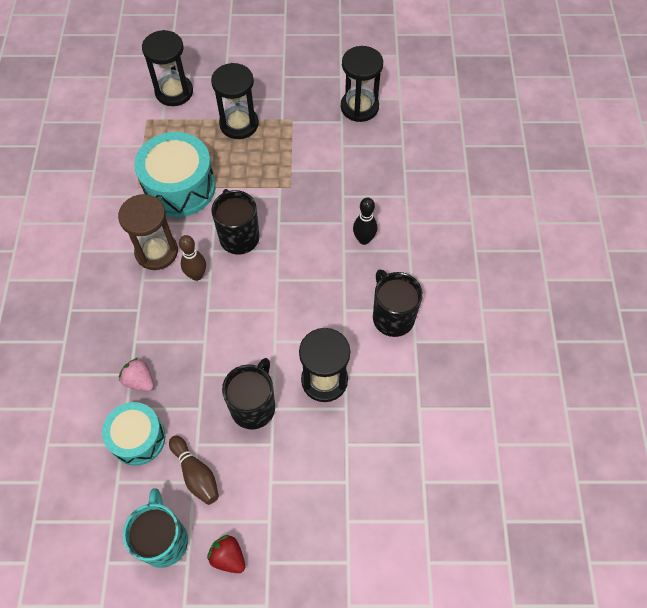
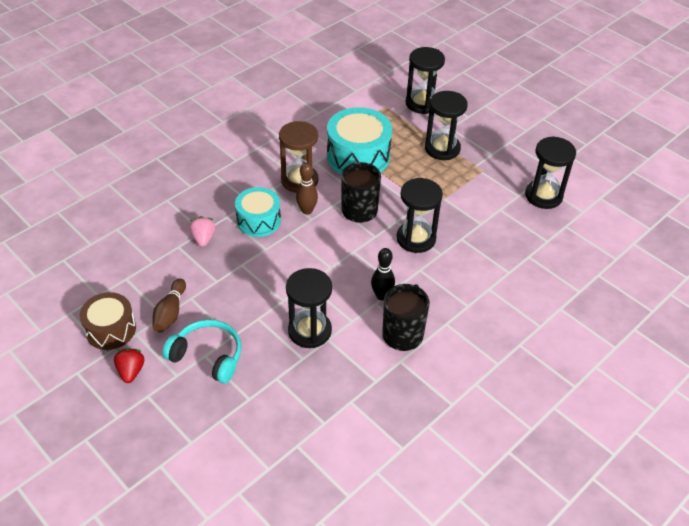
camera: 45 degrees right, 15 degrees down
turquoise drum [102,402,166,466] -> turquoise drum moved to [235,187,281,237]
turquoise mug [123,488,188,568] -> brown drum [80,292,136,350]
black mug [222,358,275,429] -> none
black bowling pin [353,197,377,245] -> black bowling pin moved to [371,248,395,301]
none -> turquoise headphones [162,319,241,384]
none -> black hourglass [396,178,443,253]

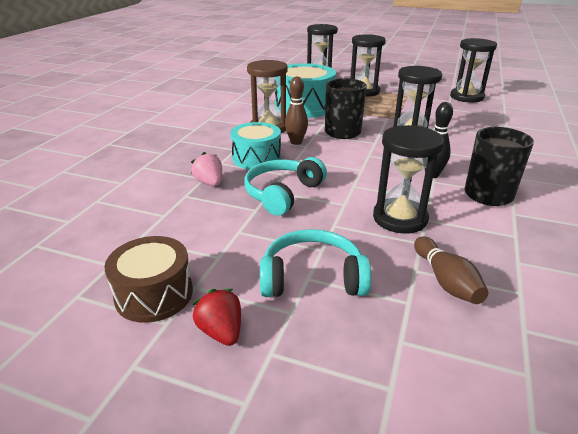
camera: 25 degrees left, 15 degrees down
brown bowling pin [152,279,186,333] -> brown bowling pin moved to [414,236,488,304]
none -> turquoise headphones [244,157,327,216]

